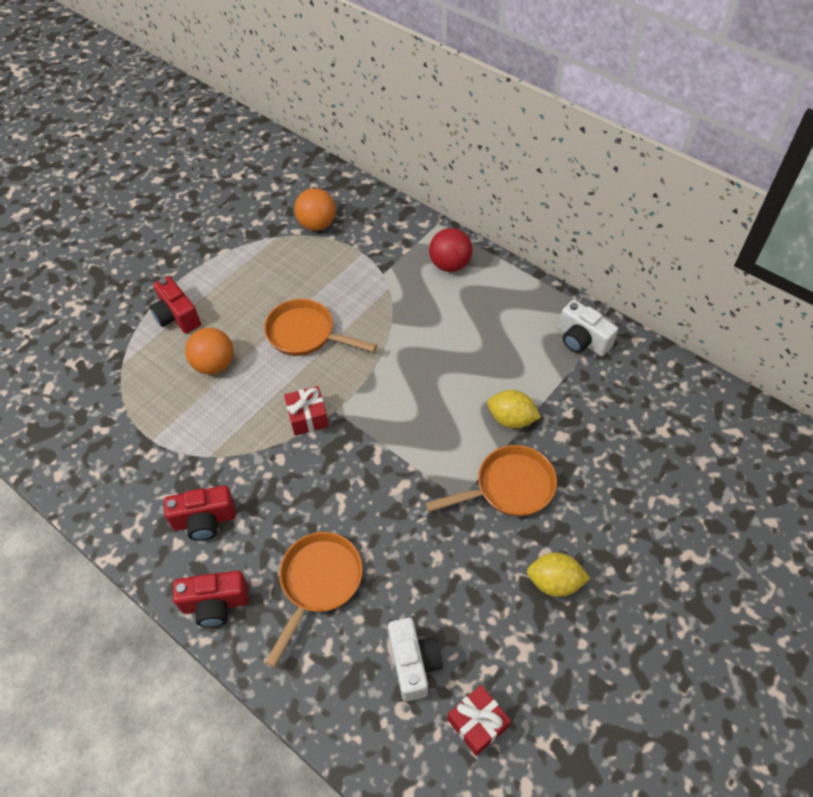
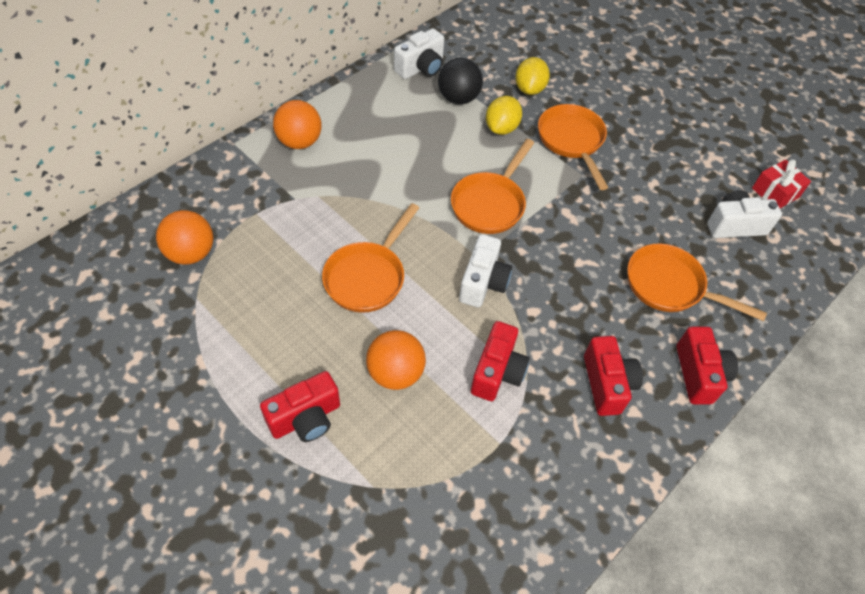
camera: 90 degrees left, 0 degrees up
red gift [284,386,329,436] -> white camera [459,234,512,308]
red ball [429,228,472,272] -> orange ball [273,100,322,149]
yellow lemon [527,552,590,597] -> yellow lemon moved to [515,57,550,95]
none -> black ball [438,58,483,104]
none -> orange pan [451,139,534,234]
none -> red camera [471,321,530,401]

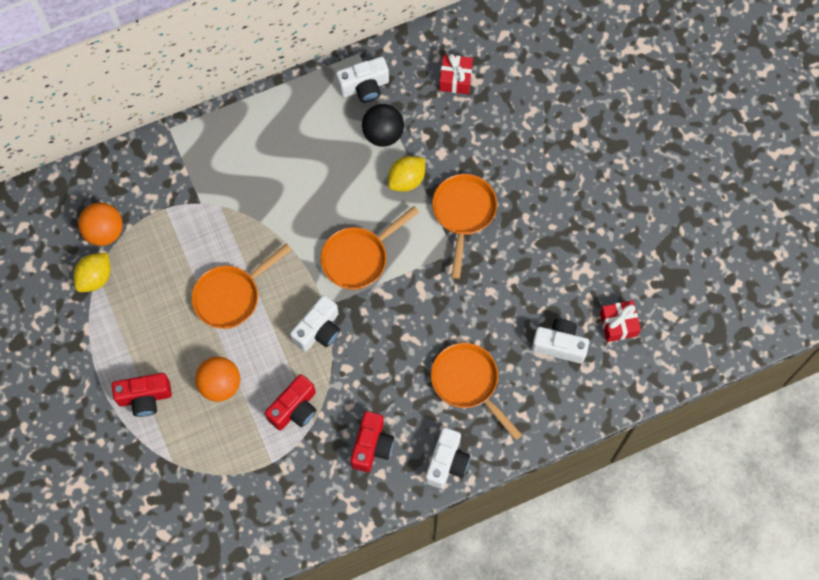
camera: 25 degrees right, 15 degrees up
orange ball [273,100,322,149] -> none
yellow lemon [515,57,550,95] -> yellow lemon moved to [74,253,111,292]
red camera [676,327,738,404] -> white camera [425,428,470,489]
none -> red gift [439,54,473,94]

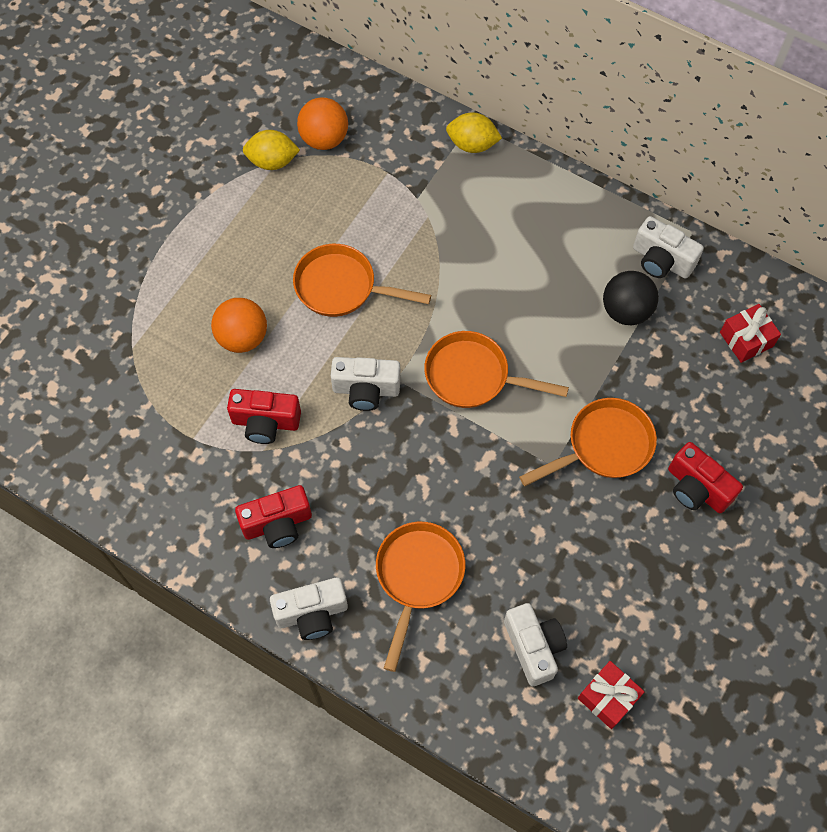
camera: 55 degrees right, 5 degrees down
red camera [112,373,172,417] -> red camera moved to [668,442,743,513]
yellow lemon [388,156,425,192] -> yellow lemon moved to [446,112,502,153]

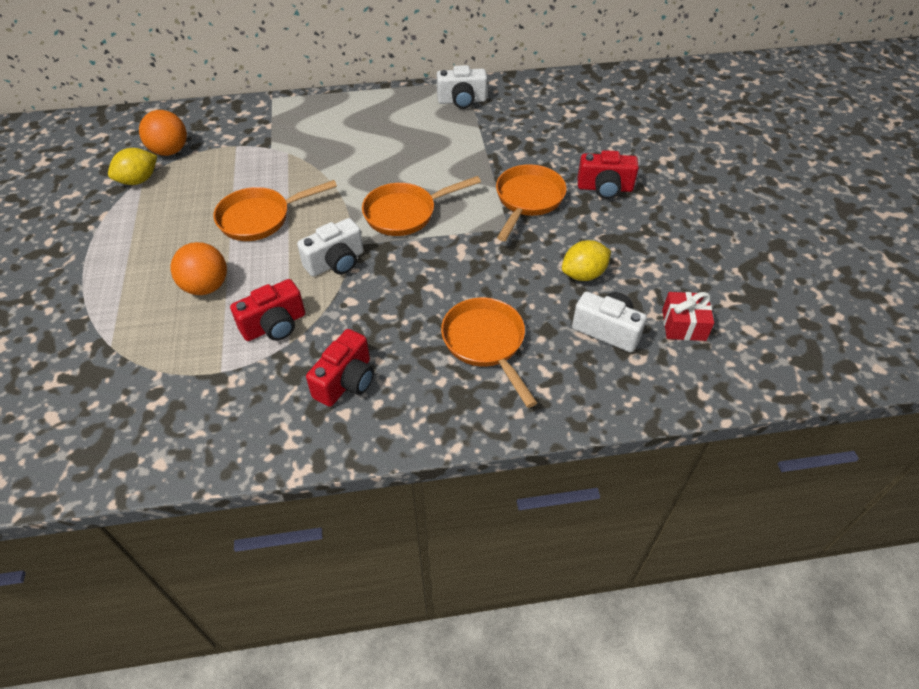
camera: 40 degrees left, 15 degrees down
white camera [270,577,348,640] -> none
yellow lemon [446,112,502,153] -> yellow lemon moved to [562,240,611,281]
black ball [603,271,659,325] -> none
red gift [720,304,781,363] -> none

